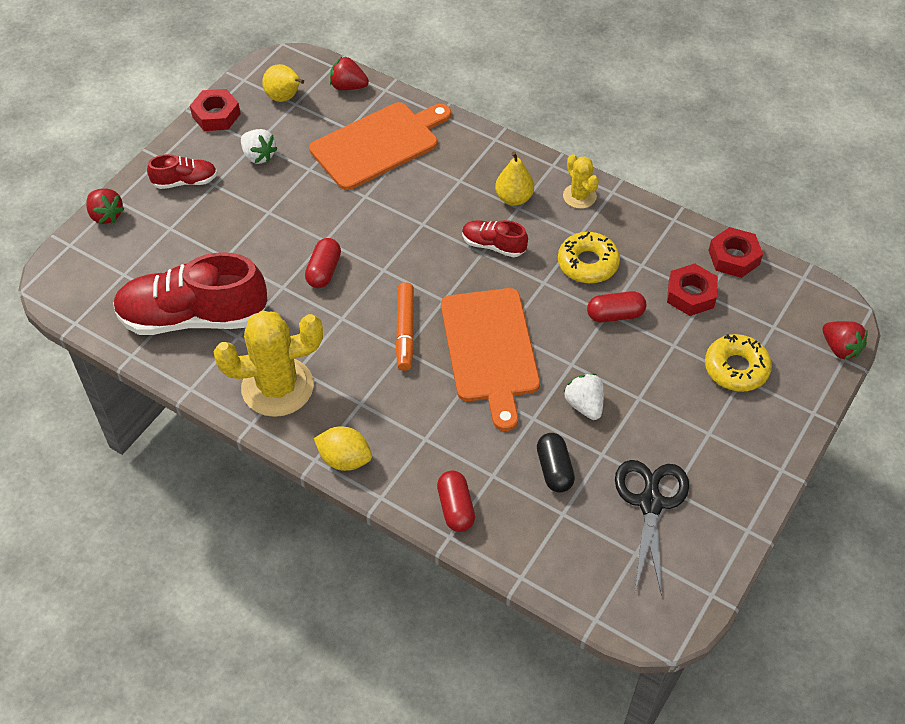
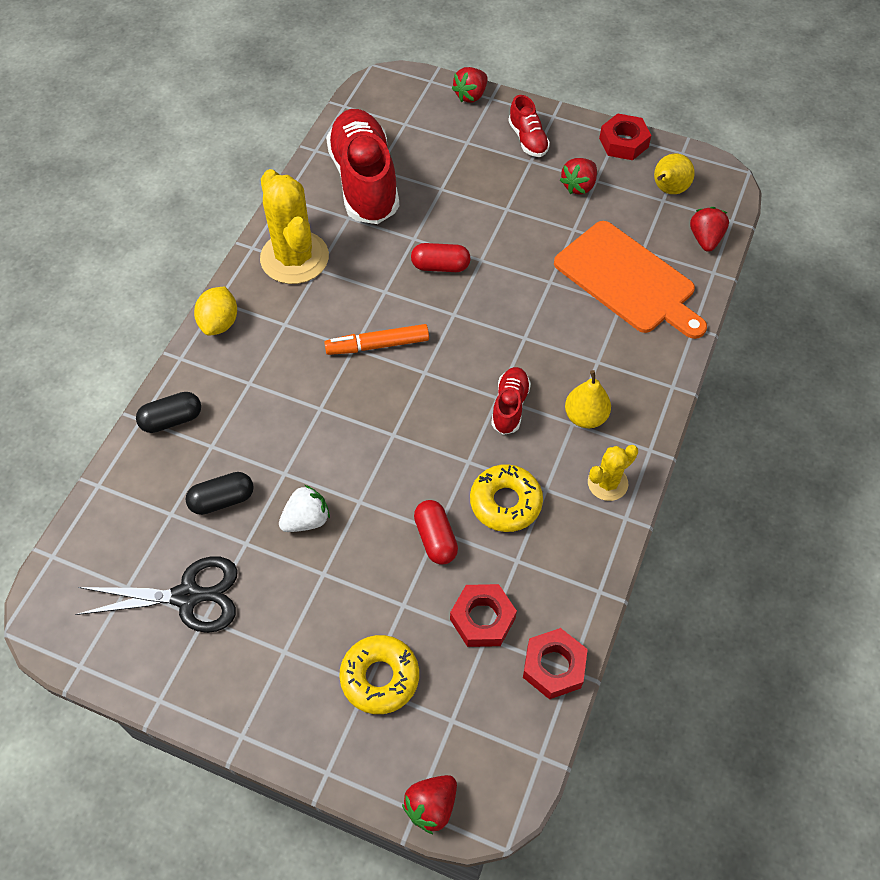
camera: 80 degrees right, 5 degrees up
white strawberry [241,129,278,164] -> red strawberry [560,158,597,194]
red capsule [437,470,475,532] -> black capsule [136,392,201,433]
orange cutting board [441,288,540,431] -> none

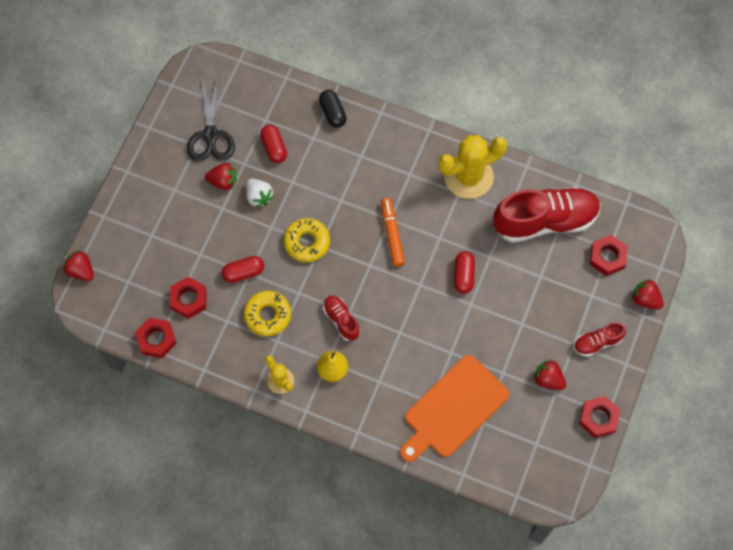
camera: 90 degrees right, 10 degrees up
black capsule [186,472,254,515] -> red capsule [260,125,287,163]
yellow lemon [194,287,237,336] -> none
yellow donut [339,635,419,714] -> yellow donut moved to [284,218,330,262]
red shoe [491,367,531,435] -> red shoe turned 135 degrees counterclockwise [323,296,360,341]
yellow pear [654,154,695,194] -> none
red strawberry [690,207,729,252] -> red strawberry moved to [205,163,237,190]
none -> red nut [590,235,628,276]

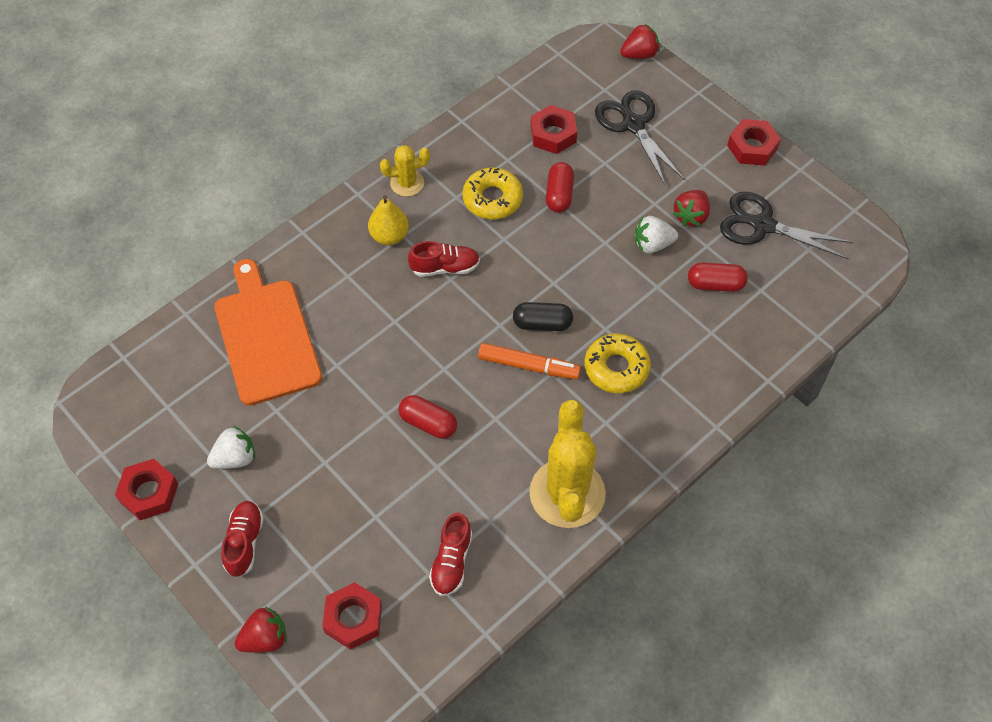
camera: 115 degrees right, 10 degrees down
red nut [135,318,177,358] -> red nut moved to [727,119,781,166]
yellow donut [284,218,330,262] -> yellow donut moved to [584,334,651,393]
black capsule [319,90,347,128] -> black capsule moved to [513,302,573,331]
red shoe [493,187,601,243] -> red shoe [429,513,472,596], size x0.47
red strawberry [533,360,566,390] -> white strawberry [207,426,255,469]
none -> black scissors [595,90,685,186]

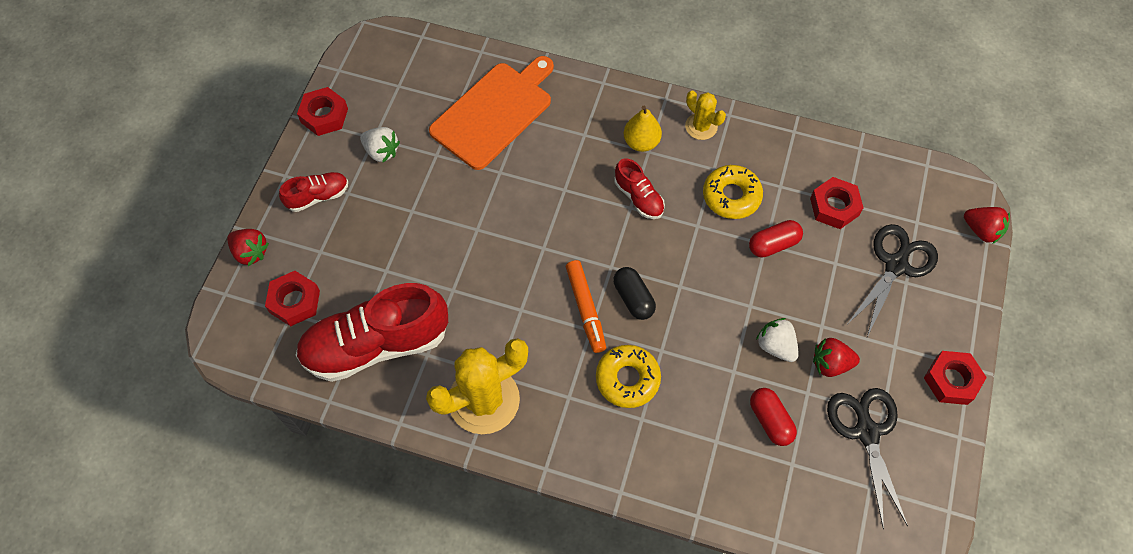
camera: 60 degrees right, 5 degrees up
red capsule [399,395,457,439] -> none
red shoe [429,513,472,596] -> red shoe [296,283,448,382], size x2.11

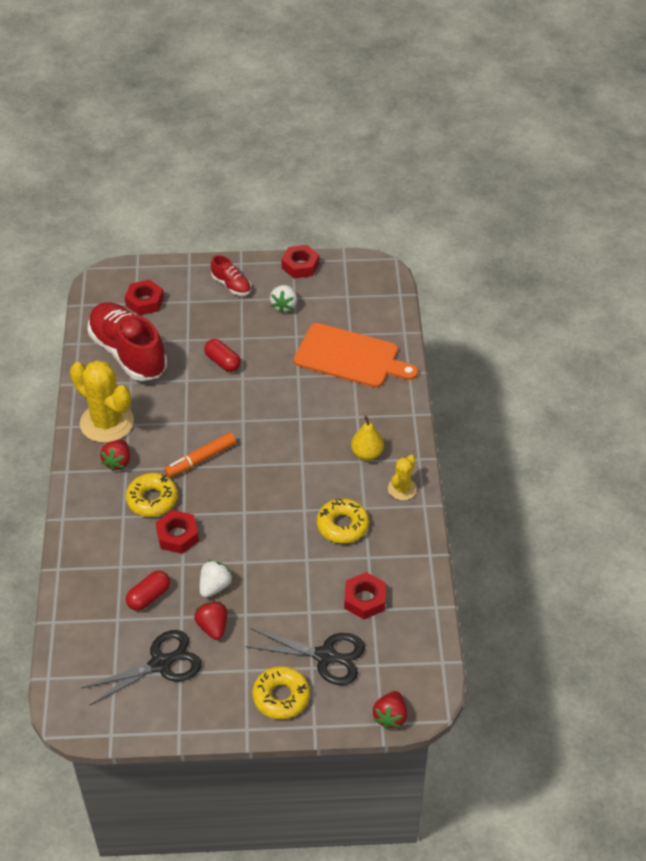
camera: 70 degrees right, 15 degrees down
red strawberry [227,229,269,266] -> red strawberry moved to [100,440,130,471]
black capsule [613,267,656,320] -> none
red shoe [614,158,665,219] -> none
red capsule [749,220,803,257] -> red capsule moved to [204,339,241,372]
red nut [924,351,987,405] -> red nut moved to [155,510,199,554]
none -> yellow donut [252,666,310,719]

